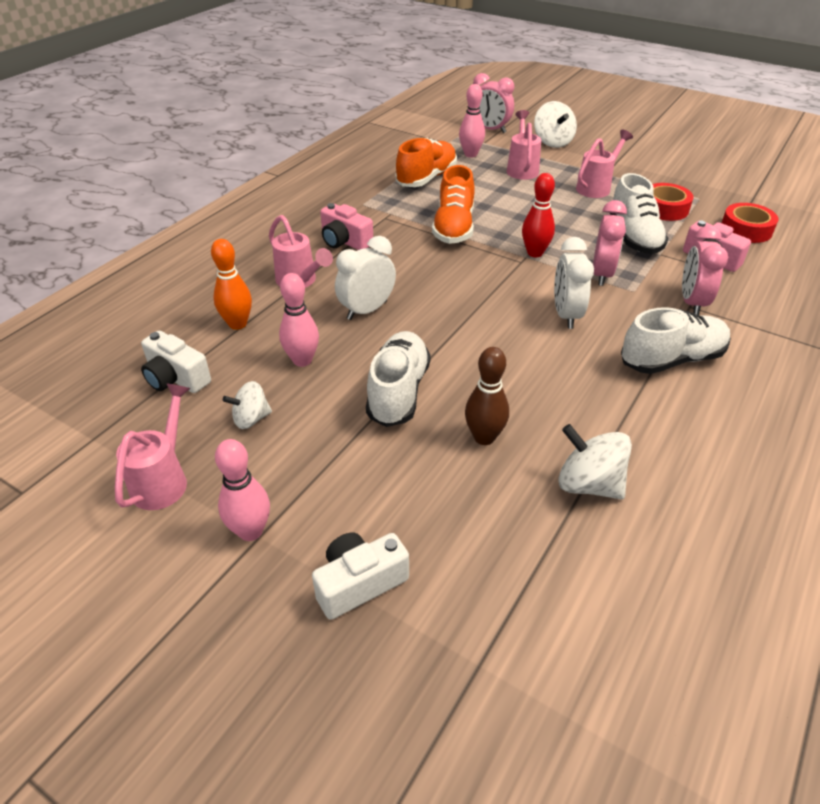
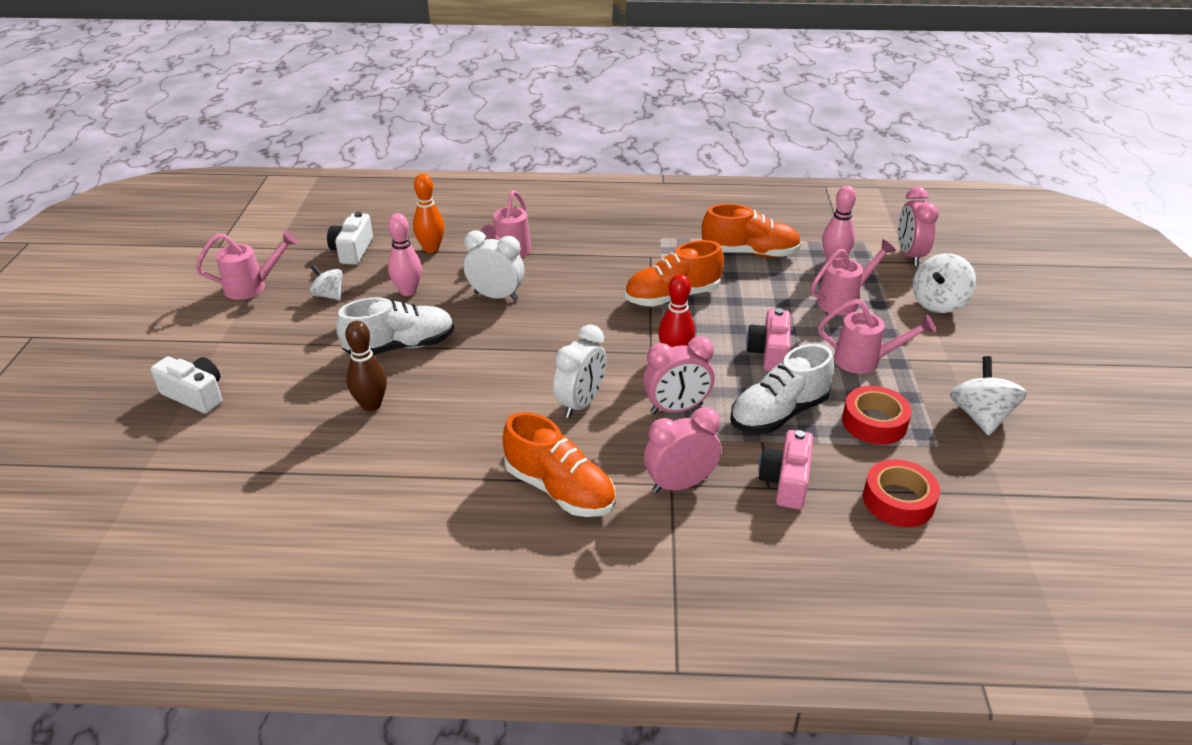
camera: 60 degrees right, 5 degrees down
pink bowling pin [215,439,270,541] -> none
pink camera [320,203,373,250] -> pink camera moved to [746,308,791,371]
white clock [554,237,594,329] -> white clock turned 150 degrees clockwise [553,325,607,418]
white spinning top [558,424,632,499] -> white spinning top moved to [950,356,1027,435]
white shoe [621,307,731,374] -> orange shoe [503,412,615,517]

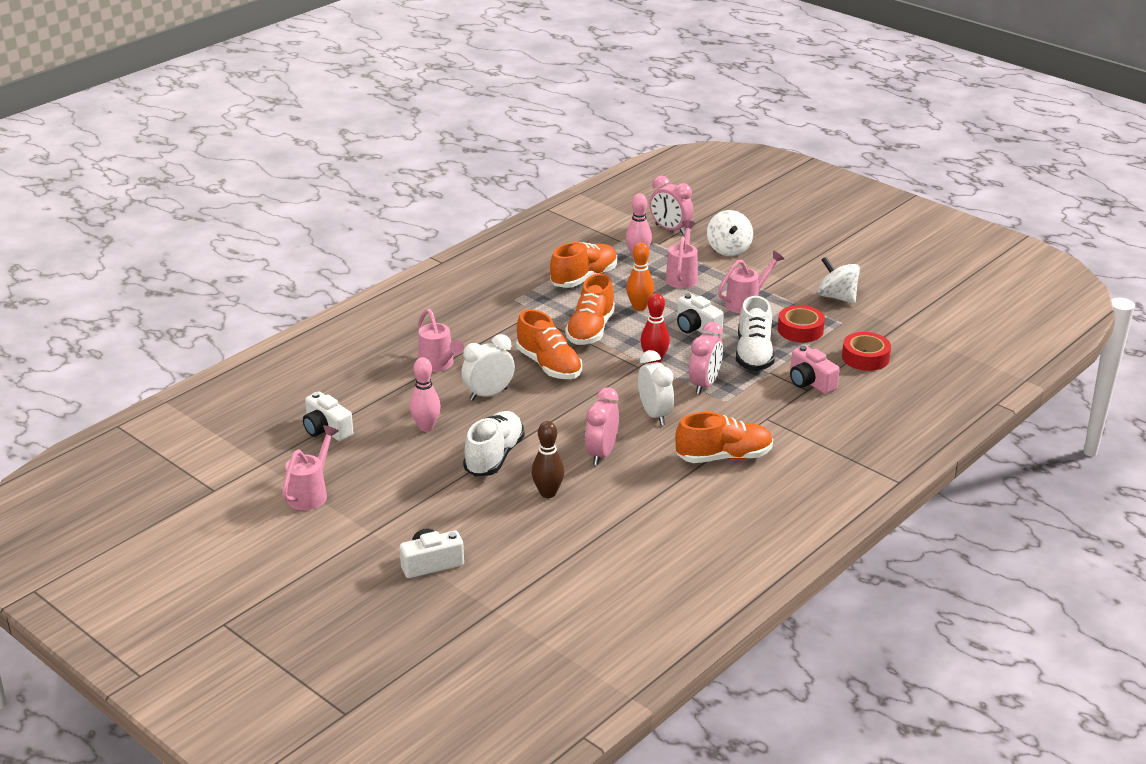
camera: 50 degrees left, 5 degrees down
white spinning top [309,265,342,300] -> none
orange bowling pin [413,174,444,253] -> orange bowling pin moved to [626,242,654,311]
pink clock [644,407,721,493] -> pink clock moved to [585,387,619,465]
pink camera [746,308,791,371] -> white camera [677,293,724,335]
none -> orange shoe [516,309,582,379]

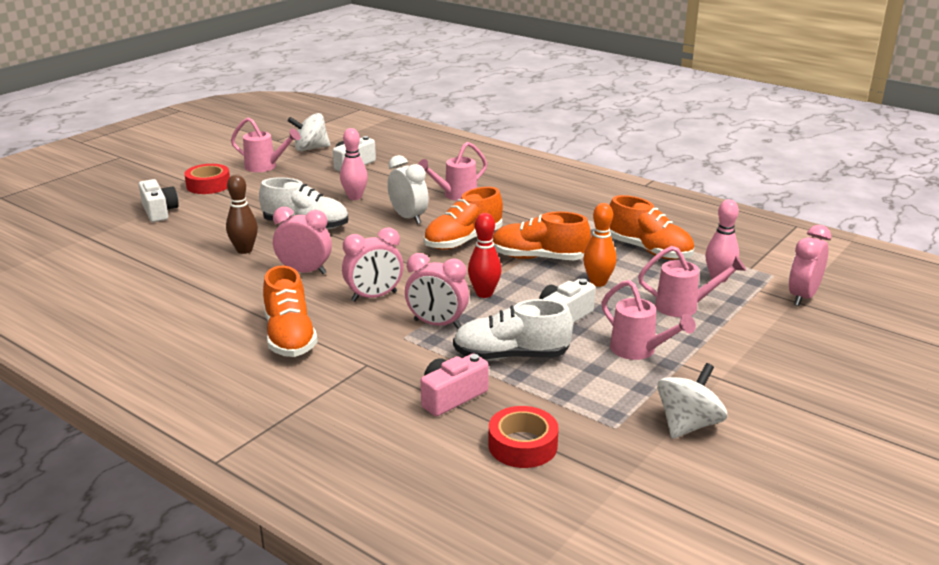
camera: 85 degrees right, 5 degrees down
white clock [638,350,674,425] -> pink clock [342,227,404,302]
white spinning top [707,210,753,256] -> white spinning top moved to [288,113,330,152]
red tape [778,305,825,343] -> red tape moved to [184,164,230,194]

